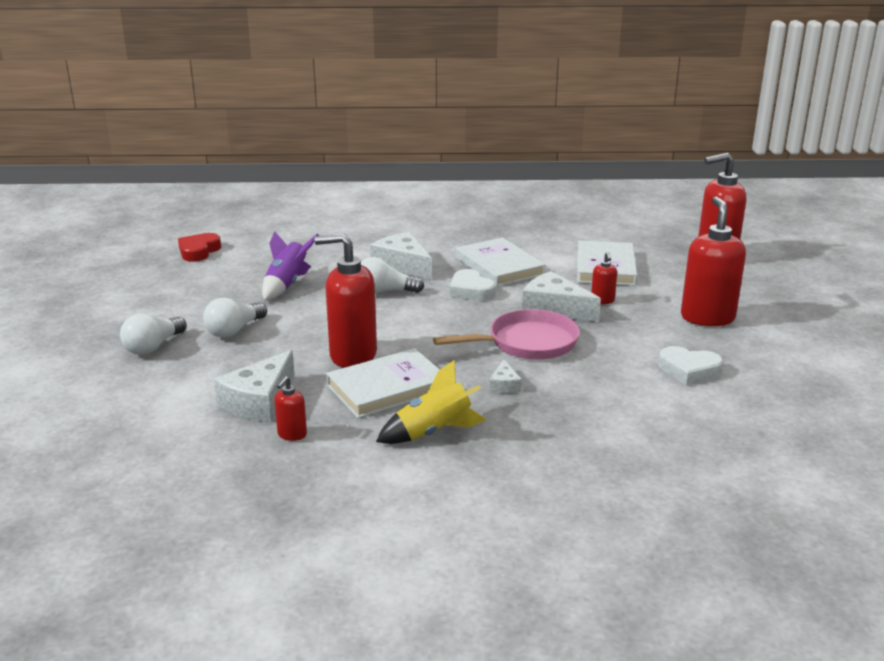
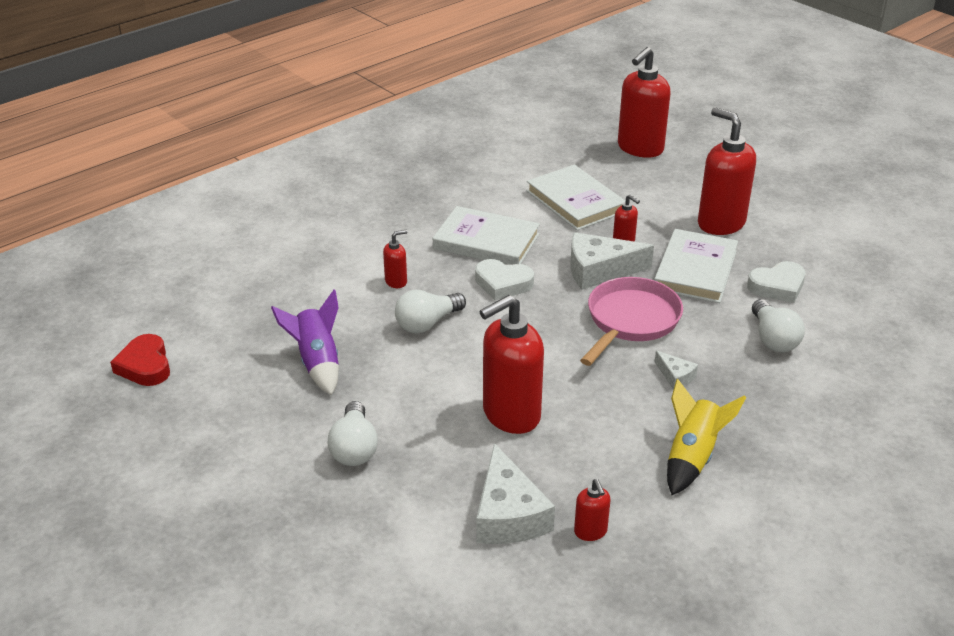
camera: 40 degrees left, 10 degrees up
white light bulb [120,314,187,355] -> white light bulb moved to [752,299,805,352]
white book [326,348,440,418] -> white book moved to [654,229,738,303]
white cheese [370,232,432,280] -> red soap dispenser [383,230,407,288]

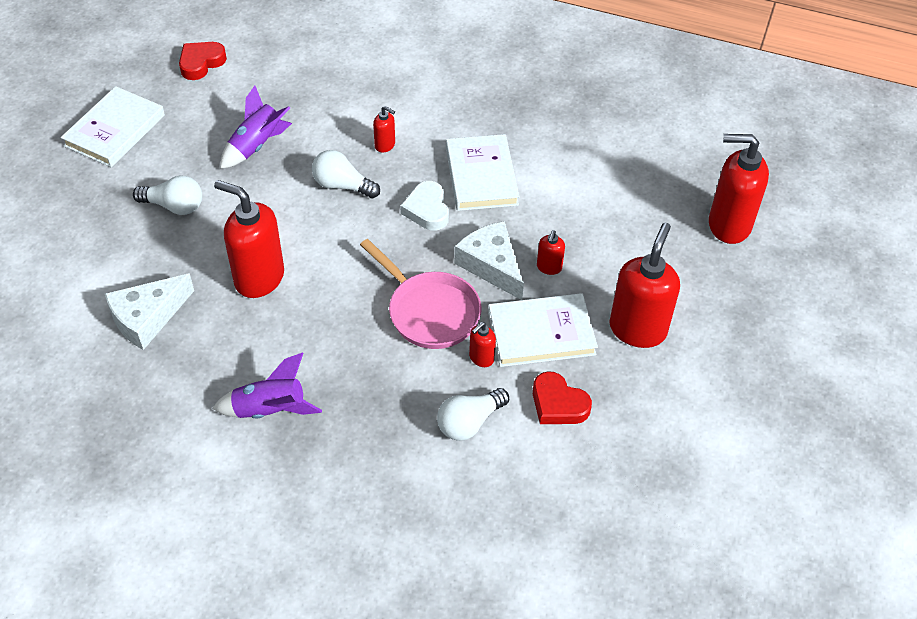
camera: 60 degrees right, 15 degrees up
white light bulb [328,401,378,466] -> white light bulb turned 135 degrees counterclockwise [133,176,202,215]
white book [527,164,626,230] -> white book moved to [61,86,165,167]
red soap dispenser [574,479,610,541] -> red soap dispenser moved to [469,322,496,367]
pink pan [580,277,683,366] -> pink pan turned 45 degrees clockwise [360,239,482,349]
white cheese [655,351,698,390] -> none
yellow rocket [667,379,746,495] -> purple rocket [212,353,322,419]
white heart [747,261,805,303] -> red heart [533,371,592,424]

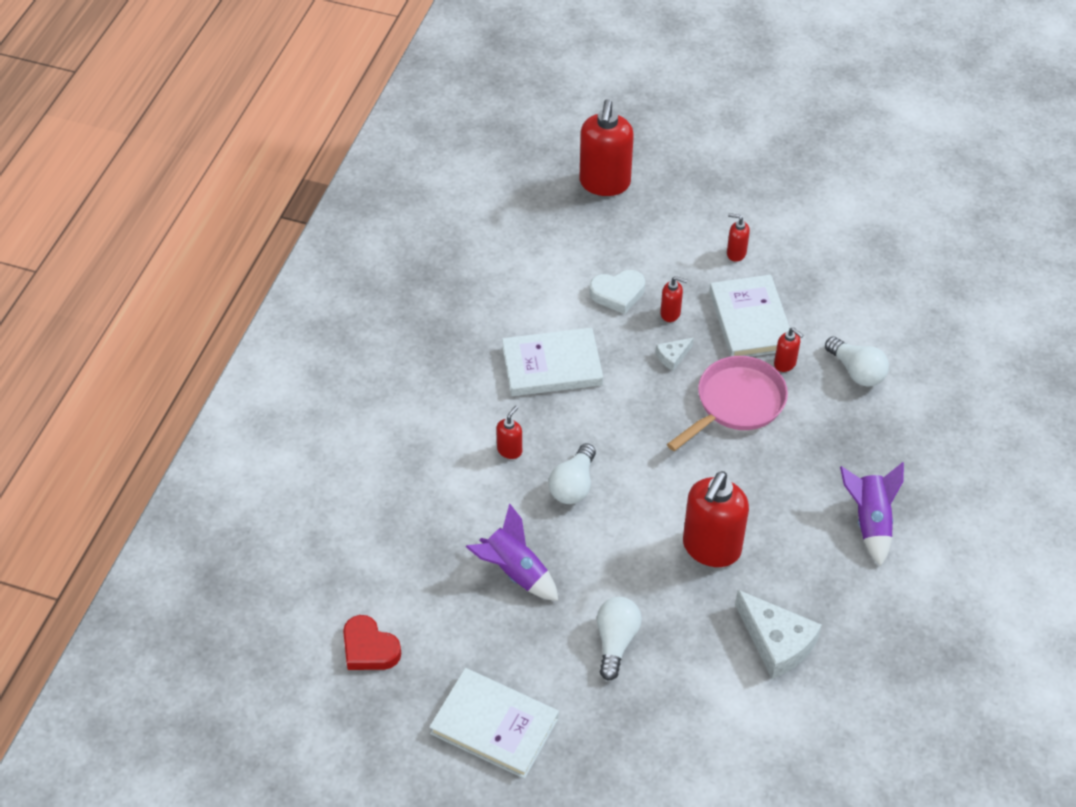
camera: 90 degrees left, 0 degrees up
white heart [400,181,449,231] -> white heart moved to [589,270,645,314]
white cheese [454,221,524,300] -> white cheese [656,338,694,371], size x0.49
red heart [533,371,592,424] -> none
red soap dispenser [609,223,680,348] -> red soap dispenser [727,213,750,262], size x0.46

